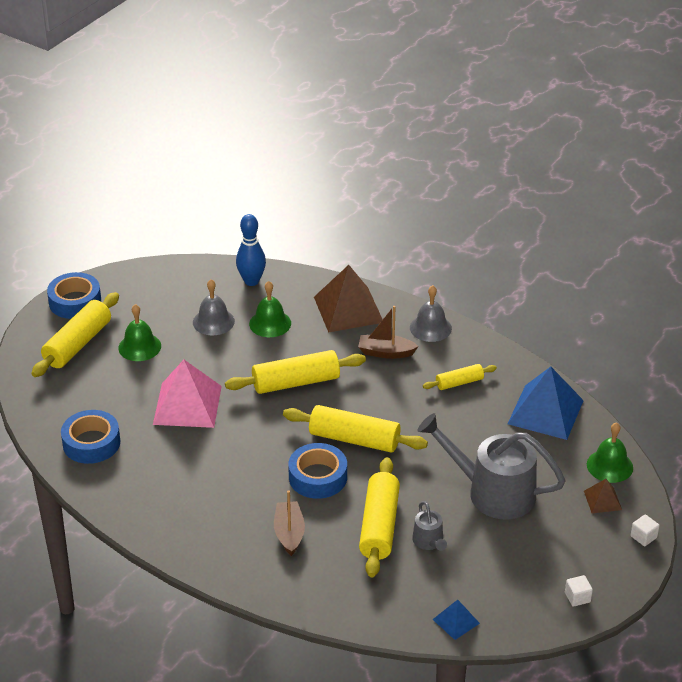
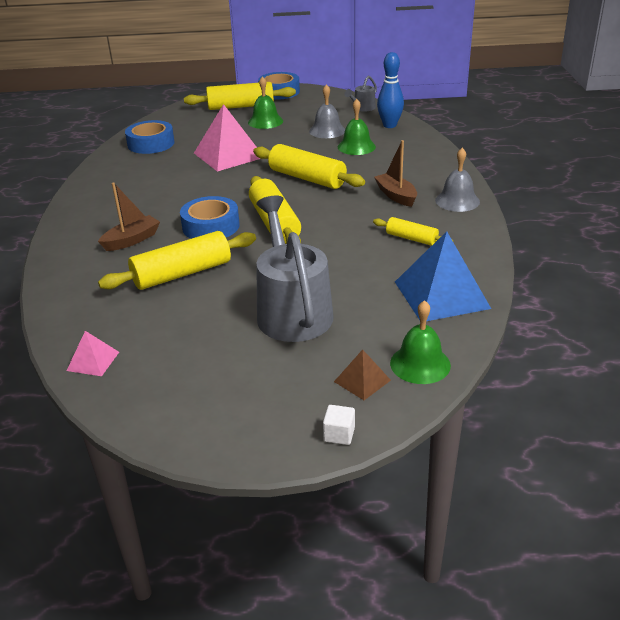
camera: 55 degrees right, 5 degrees down
brown pyramid [314,265,383,333] -> none
grey watering can [412,501,447,551] -> grey watering can moved to [344,76,377,112]
blue pyramid [432,600,480,640] -> pink pyramid [67,331,119,376]
white cube [565,575,593,607] -> none

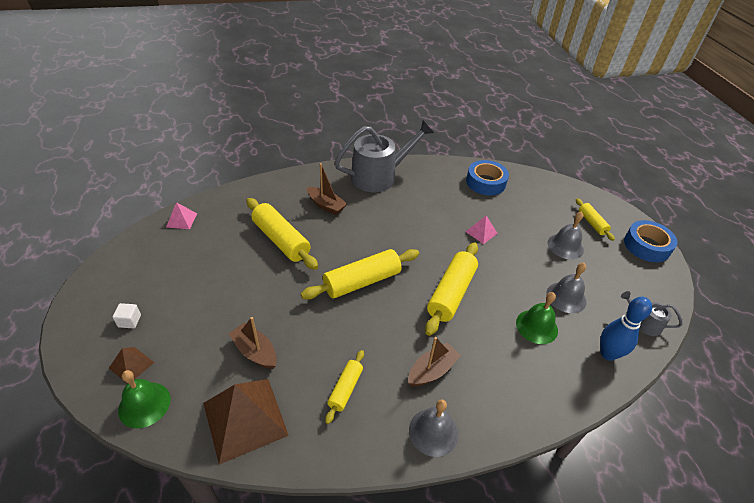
camera: 75 degrees right, 10 degrees up
blue tape [180,196,240,239] -> none
yellow rolling pin [184,82,296,110] -> yellow rolling pin [576,198,615,241], size x0.55
pink pyramid [194,104,260,172] -> pink pyramid [465,216,498,244], size x0.48
green bell [248,76,283,129] -> grey bell [548,211,584,259]
grey watering can [256,196,334,342] -> grey watering can moved to [334,121,434,192]
white cube [323,405,355,445] -> white cube moved to [113,303,141,328]
blue pyramid [395,231,491,321] -> brown pyramid [203,379,289,465]
none -> brown boat [229,317,277,369]

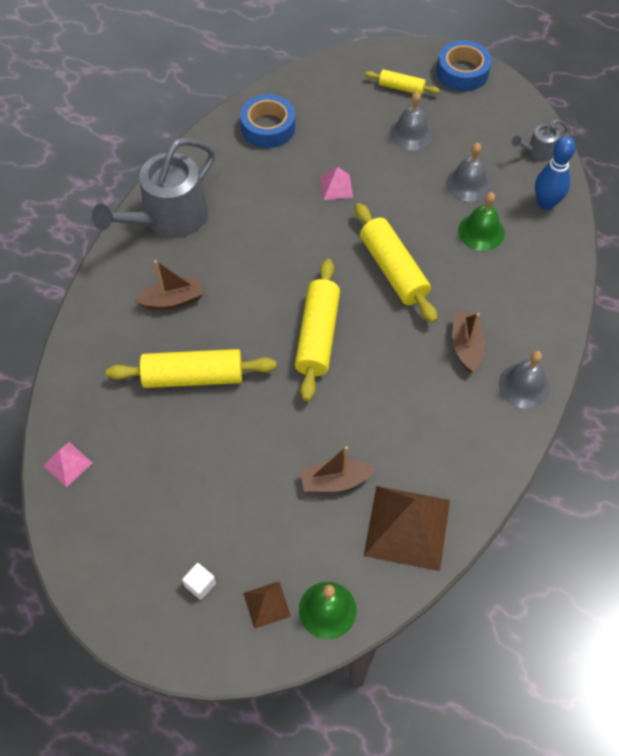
camera: 50 degrees left, 15 degrees up
yellow rolling pin [325,350,364,424] -> none
grey watering can [334,121,434,192] -> grey watering can turned 150 degrees counterclockwise [92,138,215,238]

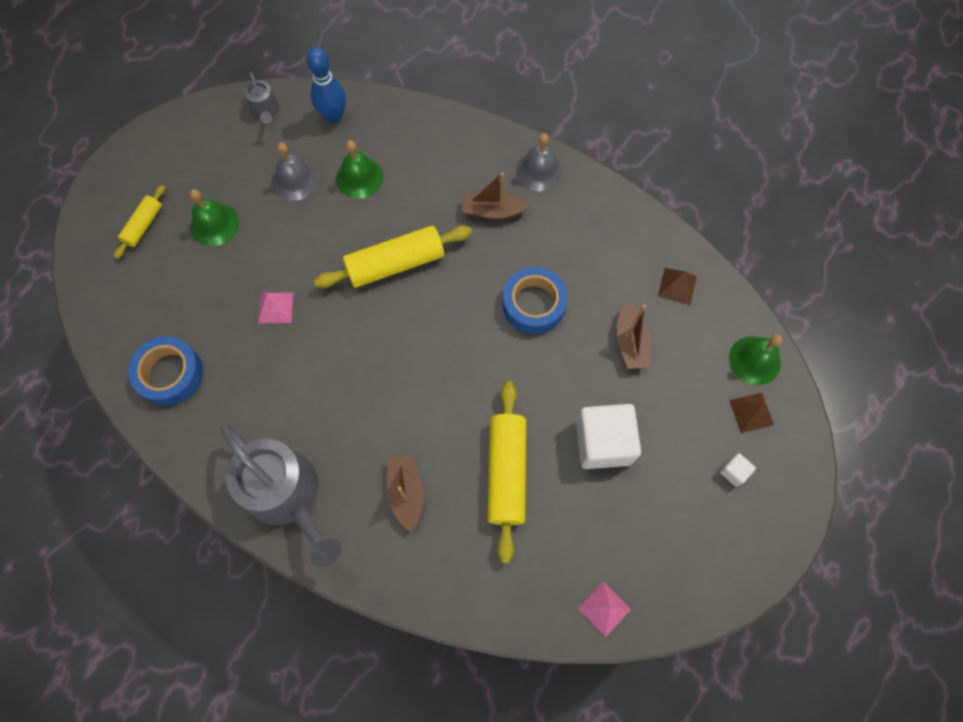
camera: 85 degrees left, 10 degrees up
yellow rolling pin [295,259,340,401] -> none
brown pyramid [364,486,450,571] -> brown pyramid [658,268,697,305], size x0.48
grey bell [390,91,433,150] -> green bell [190,189,239,246]
blue tape [436,40,492,91] -> blue tape moved to [502,267,568,334]
none -> white cube [576,404,641,469]

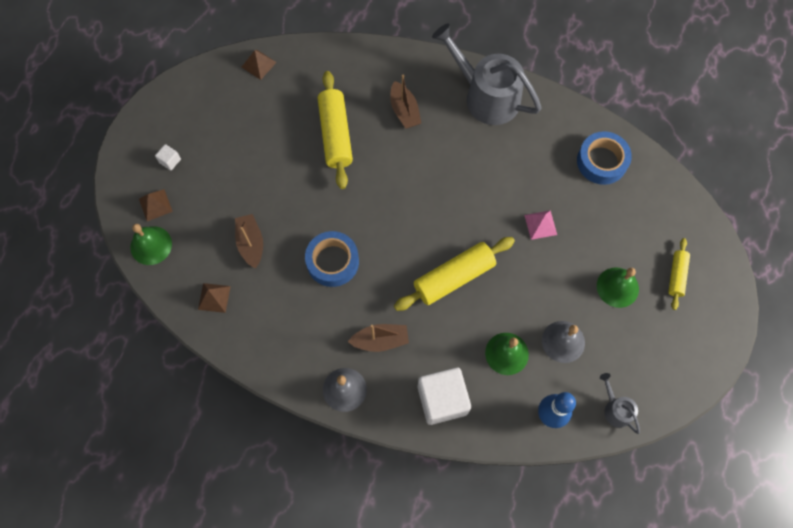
camera: 170 degrees right, 0 degrees up
white cube [576,404,641,469] -> white cube moved to [418,368,471,425]
pink pyramid [578,581,631,637] -> brown pyramid [242,50,277,80]

